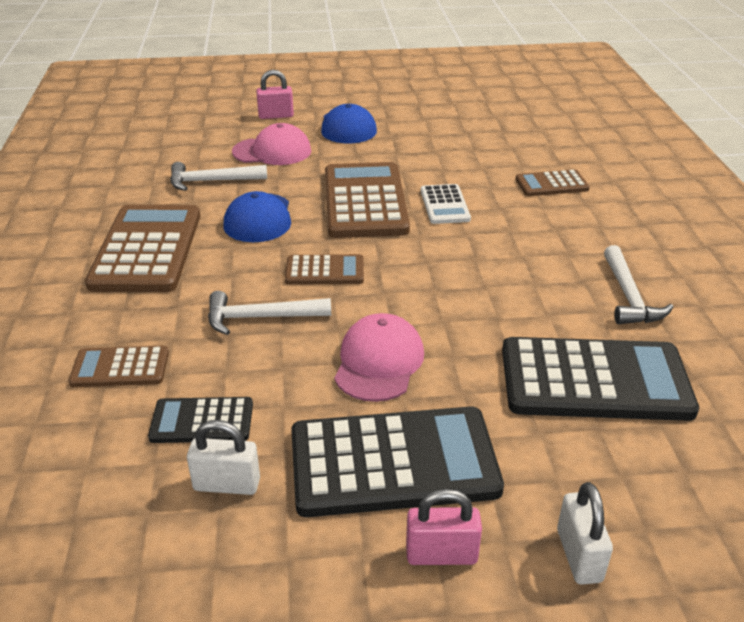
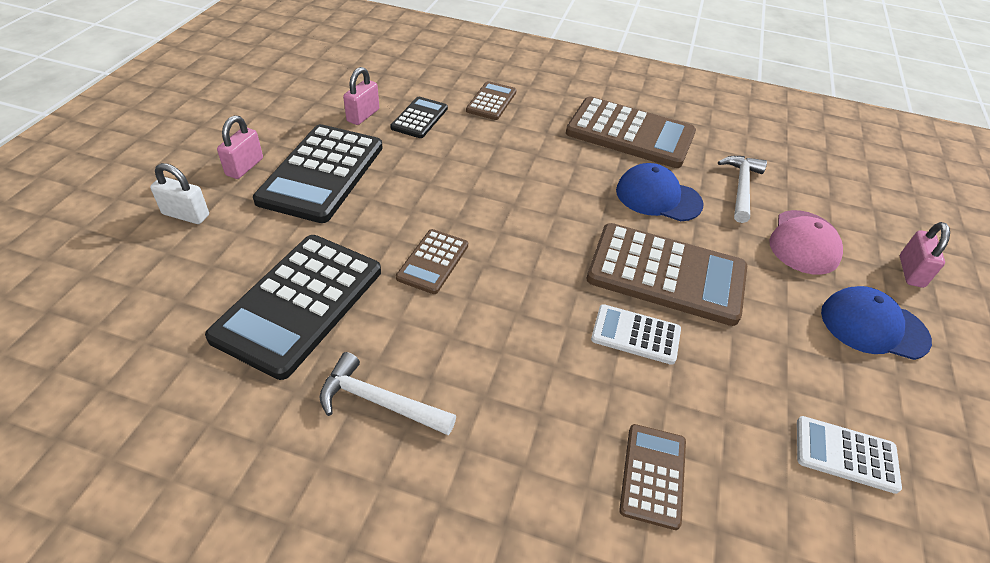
camera: 110 degrees right, 10 degrees up
white padlock [187,420,260,495] -> pink padlock [343,67,379,125]
white hammer [208,291,331,335] -> none
brown calculator [285,254,364,285] -> brown calculator moved to [396,229,468,294]
pink cap [334,313,424,402] -> none
none -> white calculator [797,416,902,494]

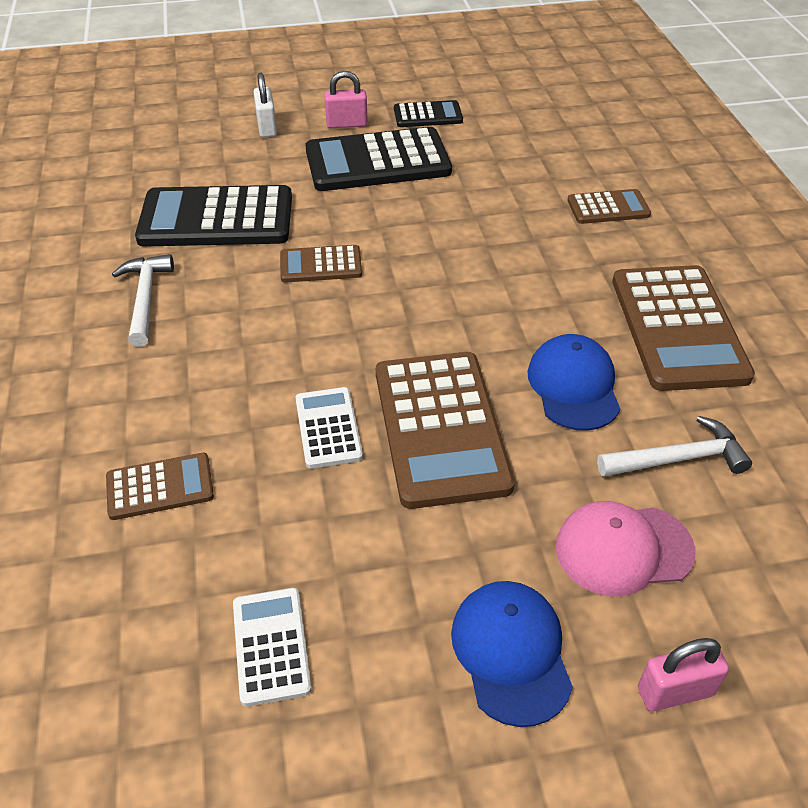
camera: 65 degrees right, 0 degrees up
pink padlock [343,67,379,125] -> none
black calculator [390,97,448,138] -> black calculator moved to [394,100,463,127]

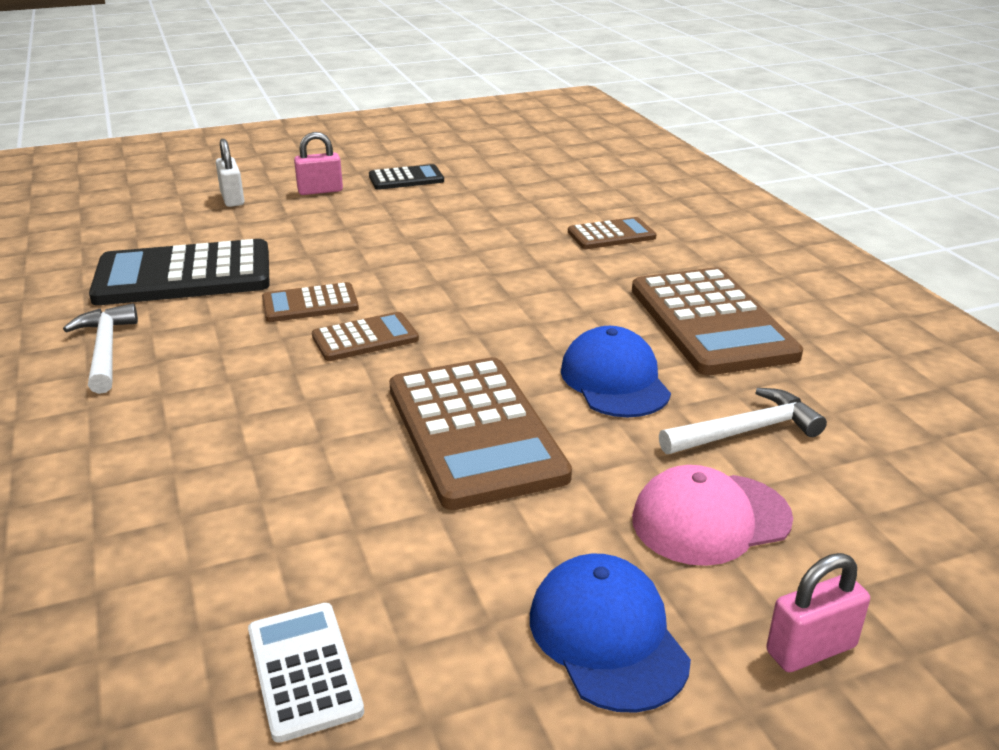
camera: 10 degrees left, 15 degrees down
brown calculator [106,453,214,520] -> brown calculator moved to [312,312,419,361]
white calculator [295,387,363,469] -> none
black calculator [306,127,452,191] -> none

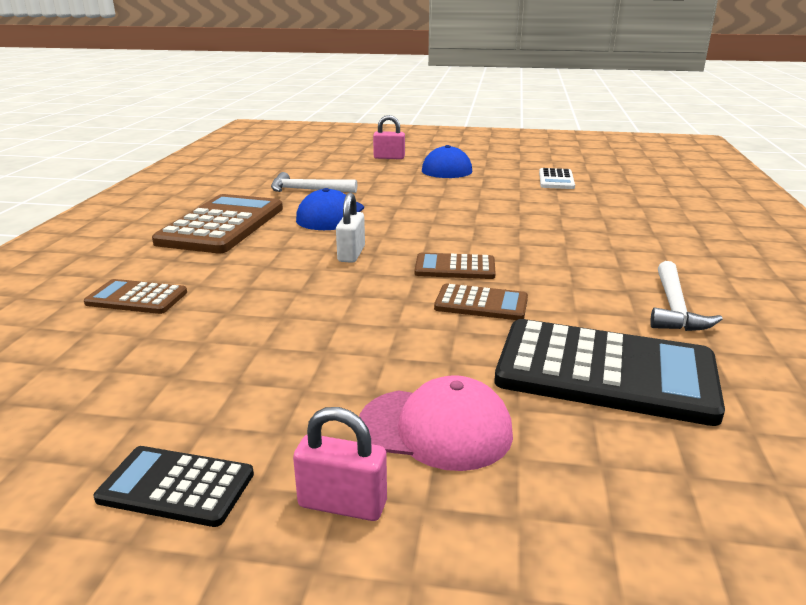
camera: 150 degrees left, 5 degrees down
white padlock [216,139,244,207] -> white padlock moved to [336,193,365,263]
brown calculator [389,357,572,510] -> none
pink cap [632,465,793,566] -> pink cap moved to [359,375,513,471]

